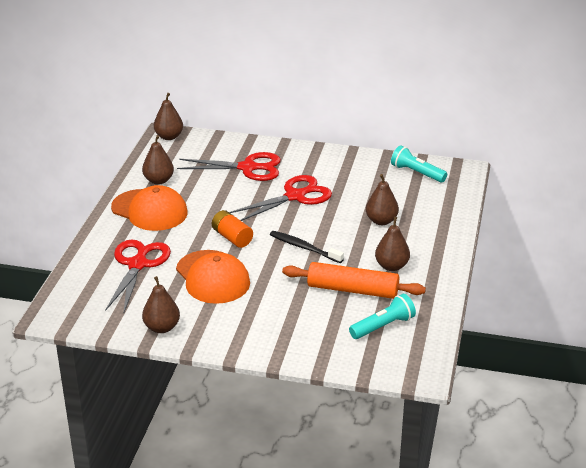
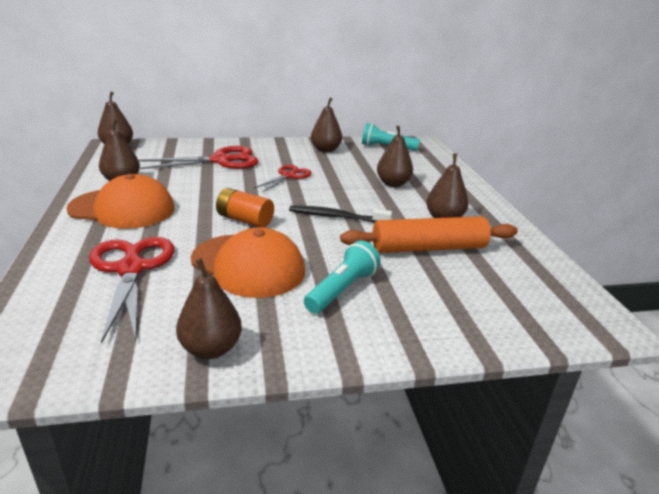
camera: 25 degrees left, 5 degrees down
red scissors [229,175,332,221] -> red scissors [253,165,312,193], size x0.60
turquoise flashlight [349,294,416,339] -> turquoise flashlight moved to [304,241,381,314]
none -> brown pear [311,98,342,152]

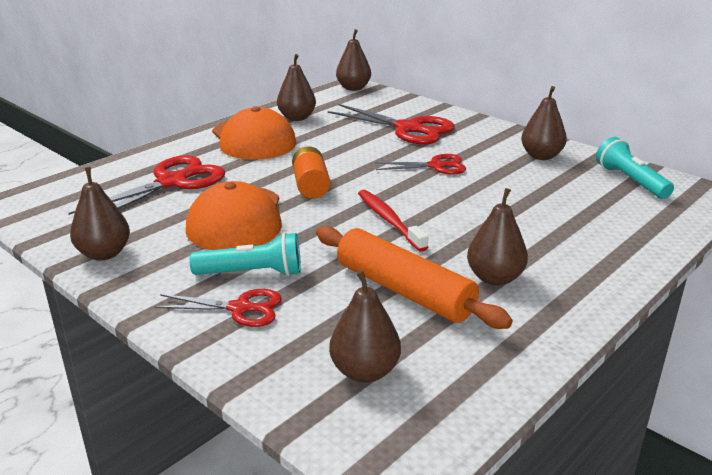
camera: 55 degrees right, 0 degrees up
black toothbrush [289,205,392,223] -> red toothbrush [358,190,428,252]
brown pear [377,125,413,187] -> brown pear moved to [329,270,401,383]
none -> red scissors [154,289,282,327]

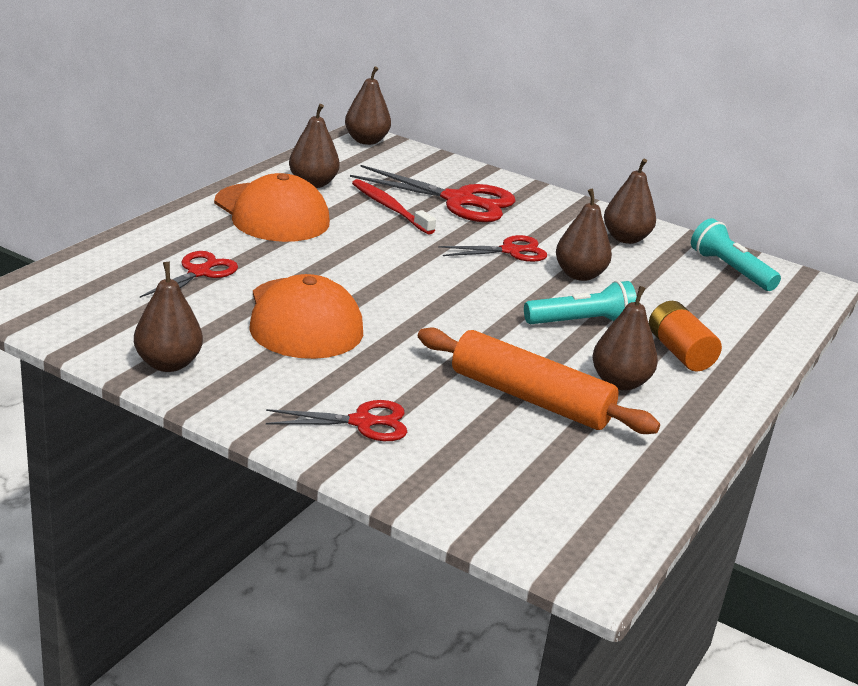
camera: 15 degrees left, 0 degrees up
red scissors [69,155,225,215] -> red scissors [140,251,238,298], size x0.60
turquoise flashlight [189,232,301,276] -> turquoise flashlight moved to [524,280,637,324]
orange battery [292,146,330,199] -> orange battery moved to [649,301,722,371]
brown pear [329,270,401,383] -> brown pear moved to [556,189,612,281]
red toothbrush [358,190,428,252] -> red toothbrush moved to [352,179,436,235]

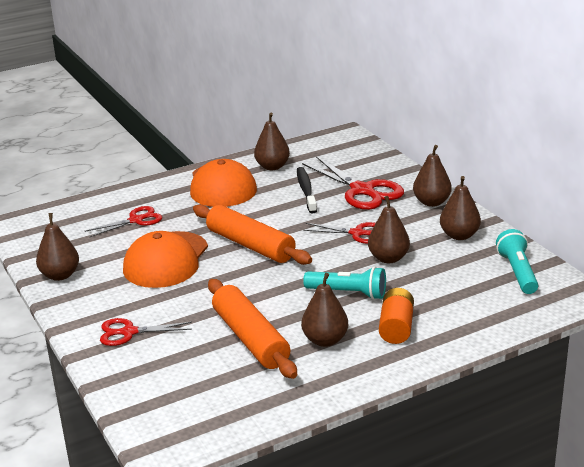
camera: 35 degrees right, 0 degrees up
red scissors [266,400,407,441] -> red scissors turned 150 degrees clockwise [100,318,192,346]
brown pear [345,66,391,145] -> brown pear moved to [413,145,452,207]
red toothbrush [352,179,436,235] -> black toothbrush [297,167,317,213]
none -> orange rolling pin [193,204,312,265]

